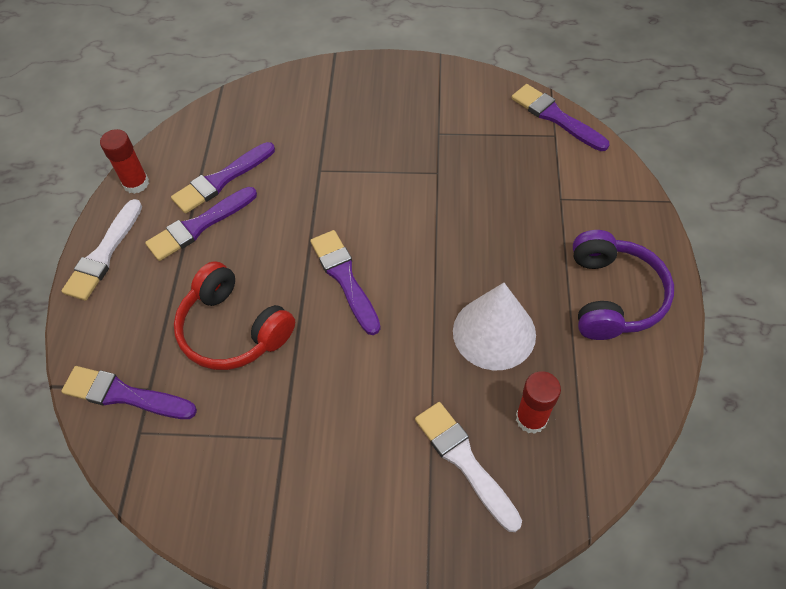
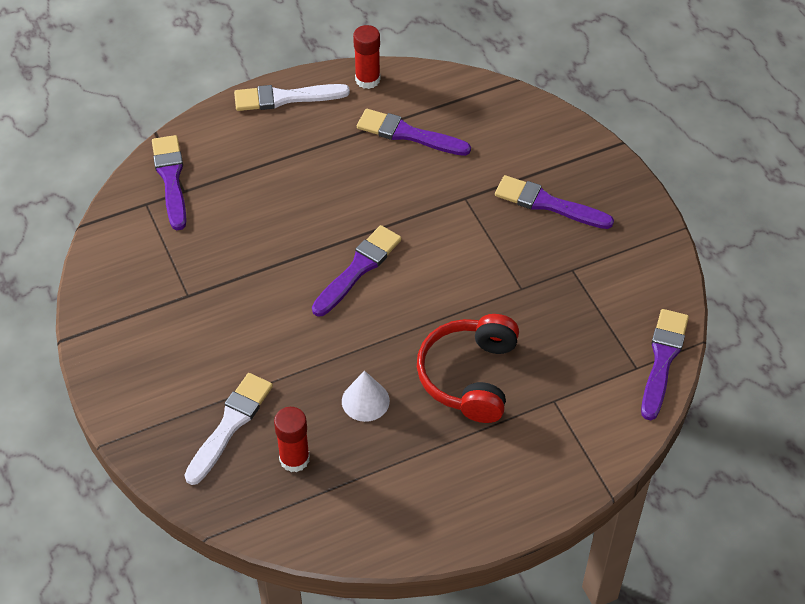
camera: 60 degrees right, 5 degrees down
purple brush [145,187,257,261] -> purple brush moved to [495,175,614,229]
red headphones [174,261,295,370] -> red headphones moved to [417,314,519,423]
white cone [453,283,536,370] -> white cone [342,371,390,422], size x0.58
purple headphones [573,230,674,340] -> none

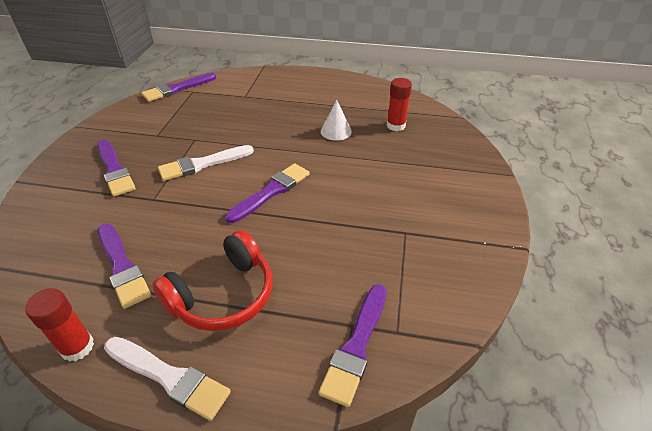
camera: 145 degrees left, 10 degrees down
white brush [184,373,273,485] -> white brush moved to [158,145,254,181]
purple brush [312,225,402,316] -> purple brush turned 150 degrees clockwise [225,163,310,223]
red headphones [417,314,519,423] -> red headphones moved to [152,230,272,331]

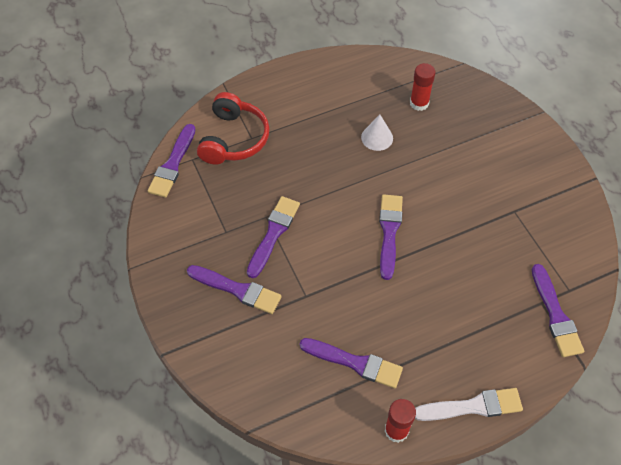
camera: 35 degrees left, 15 degrees up
red headphones [152,230,272,331] -> red headphones moved to [197,92,270,165]
white brush [158,145,254,181] -> none
none -> purple brush [247,196,300,278]

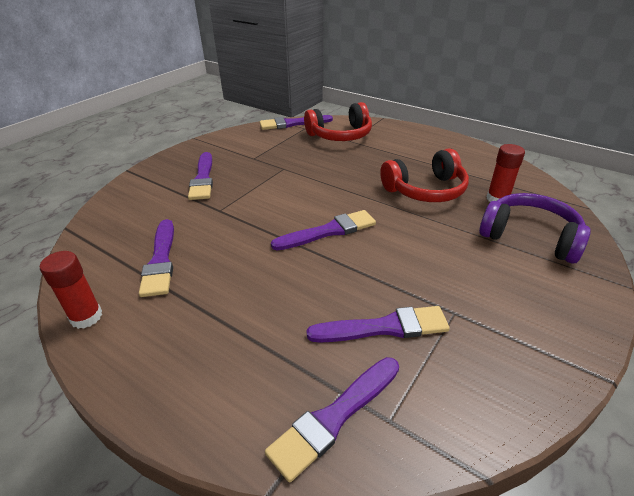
camera: 60 degrees right, 20 degrees down
purple brush [247,196,300,278] -> purple brush moved to [306,306,450,343]
white cone [361,115,393,151] -> red headphones [380,149,469,202]
white brush [415,388,523,421] -> none
none -> purple headphones [479,193,591,263]

